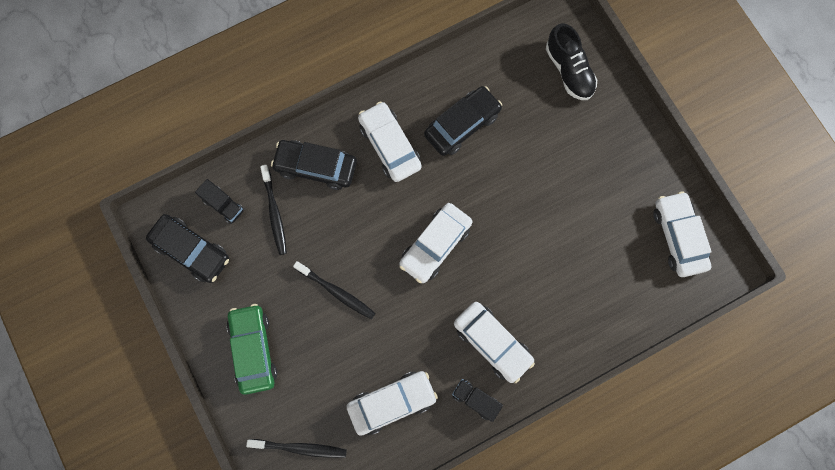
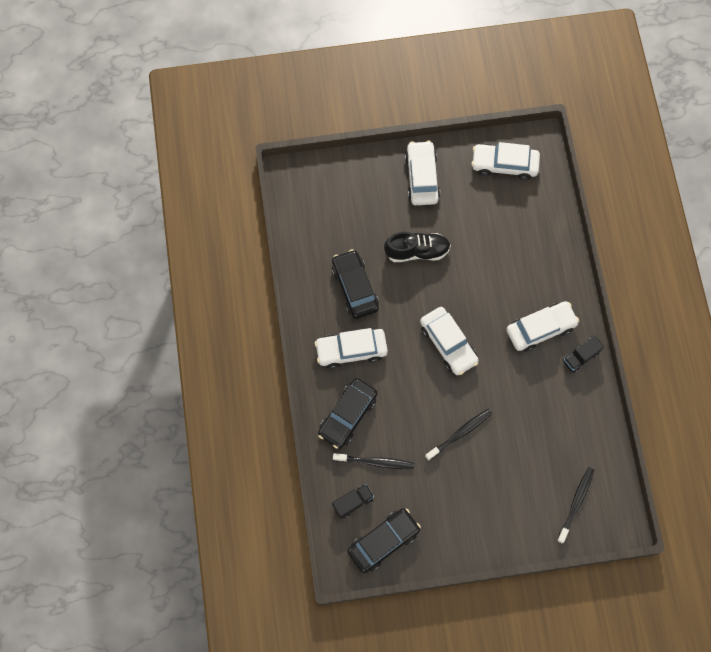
camera: 70 degrees left, 5 degrees down
green car [227,304,277,395] -> none
white car [347,371,438,436] -> white car moved to [405,141,440,205]
black shoe [546,23,597,100] -> black shoe moved to [384,232,451,262]

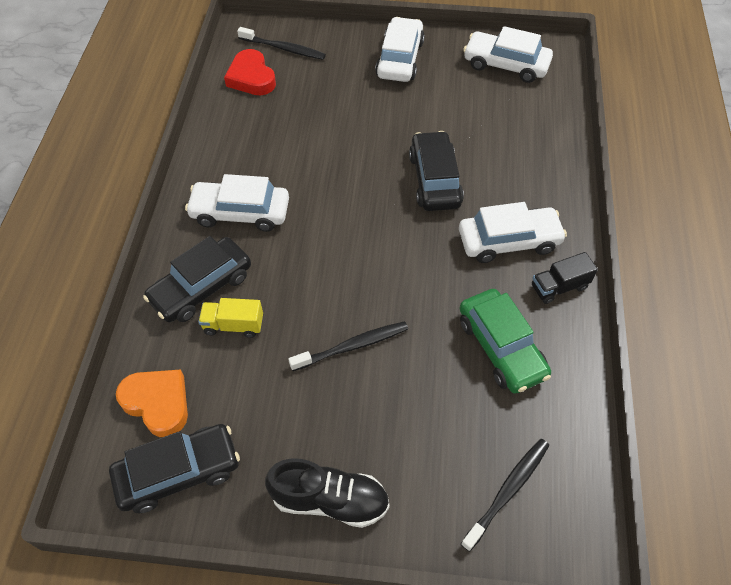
camera: 15 degrees right, 15 degrees down
black car [332,249,379,319] -> black car moved to [409,131,464,211]
black truck [332,484,374,519] -> orange heart [116,369,188,437]
black toothbrush [333,453,414,469] -> black toothbrush moved to [237,27,326,60]
black shoe [384,232,451,262] -> black shoe moved to [265,458,390,528]
white car [420,307,479,375] -> none
none -> yellow truck [198,298,263,338]
none -> red heart [224,49,276,95]
none -> green car [460,289,551,394]

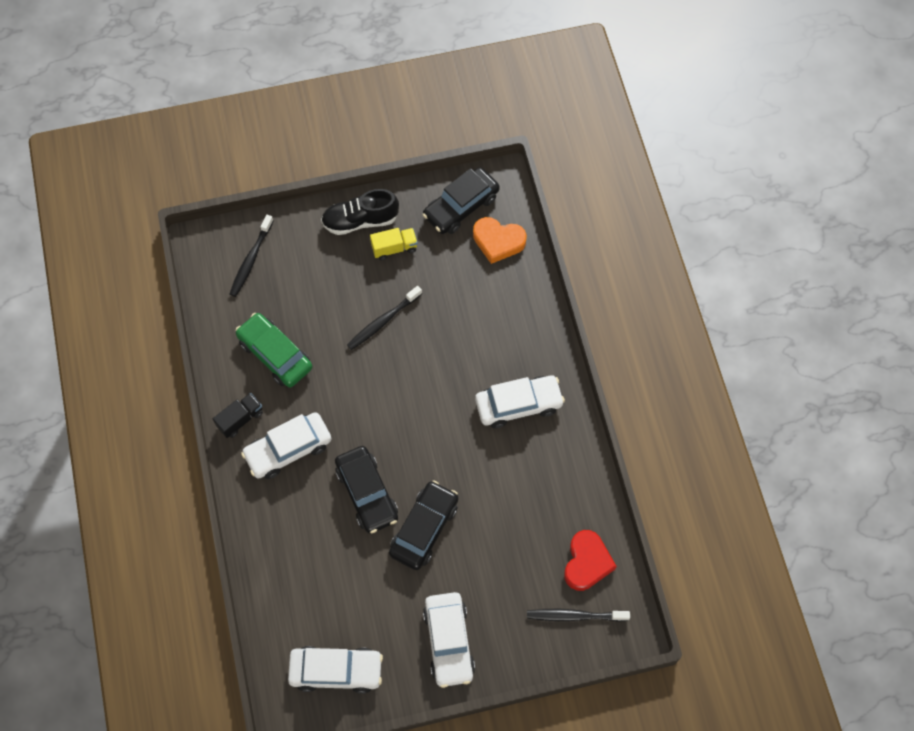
camera: 160 degrees right, 10 degrees up
black car [143,236,251,322] -> black car moved to [389,480,458,570]
yellow truck [198,298,263,338] -> yellow truck moved to [370,228,418,260]
red heart [224,49,276,95] -> red heart turned 60 degrees clockwise [564,530,617,591]

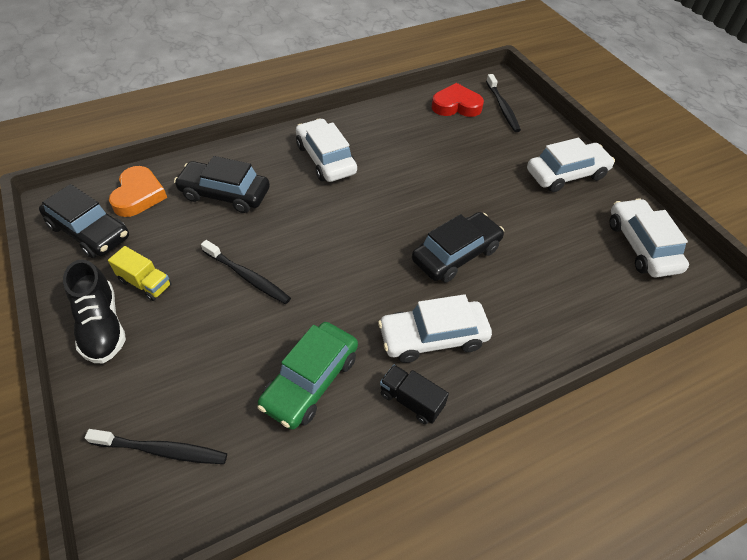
camera: 105 degrees left, 15 degrees down
white car [241,412,331,479] -> white car turned 120 degrees clockwise [378,294,492,363]
yellow truck [370,228,418,260] -> yellow truck turned 150 degrees clockwise [108,246,172,301]
black car [389,480,458,570] -> black car moved to [174,156,270,213]

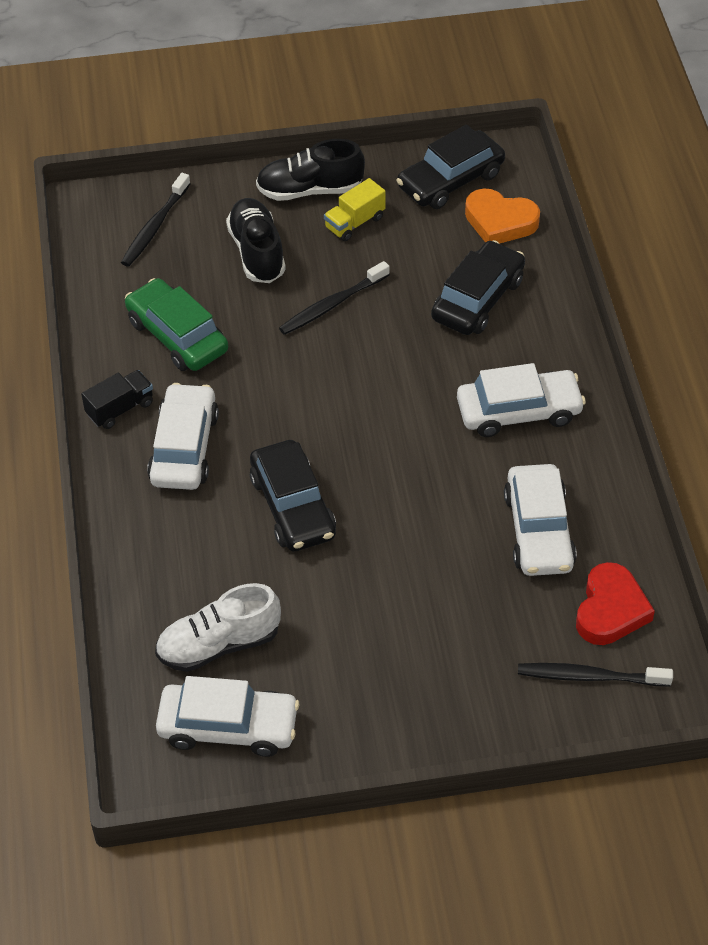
camera: 110 degrees right, 0 degrees up
white car [527,138,615,192] -> white car moved to [504,464,577,576]
none -> white shoe [155,583,281,672]
none -> black shoe [226,198,286,283]

